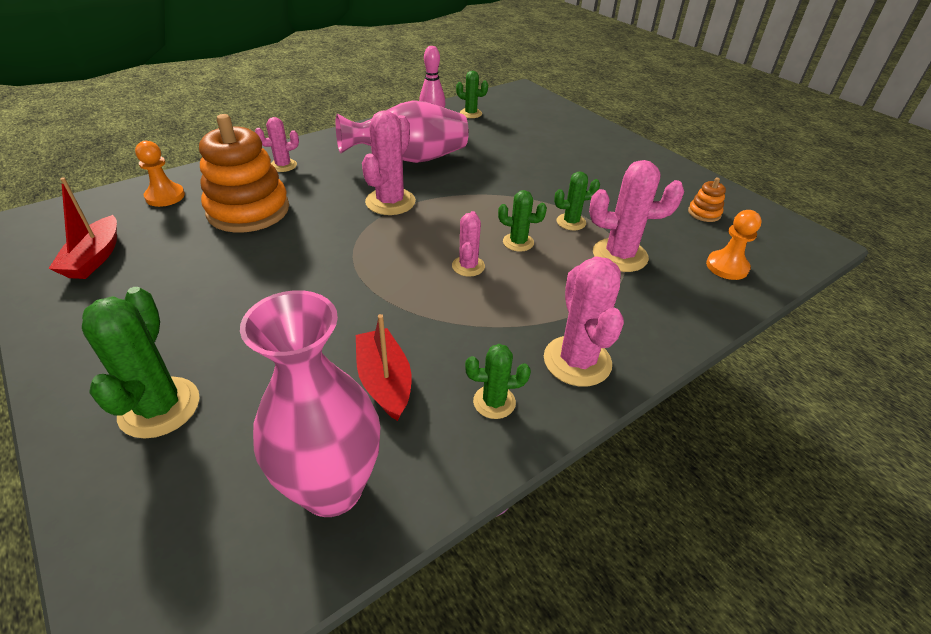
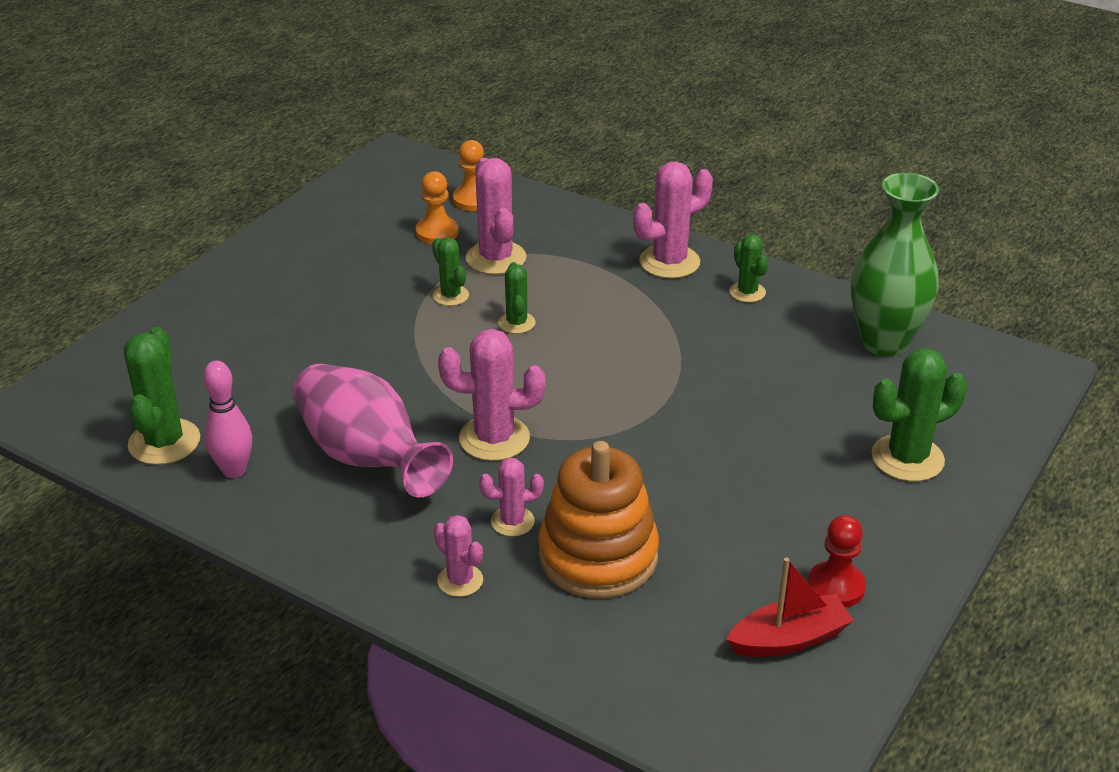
camera: 110 degrees left, 5 degrees down
orange pawn [135,141,185,207] -> orange pawn moved to [416,171,458,244]
pink vase [240,290,380,517] -> green vase [851,173,939,356]
red boat [356,314,412,421] -> none
pink cactus [452,211,485,277] -> pink cactus moved to [479,458,544,537]
green cactus [456,71,488,118] -> green cactus [124,327,200,465], size x1.72
orange stacking toy [688,178,726,222] -> none
none -> red pawn [808,515,866,607]

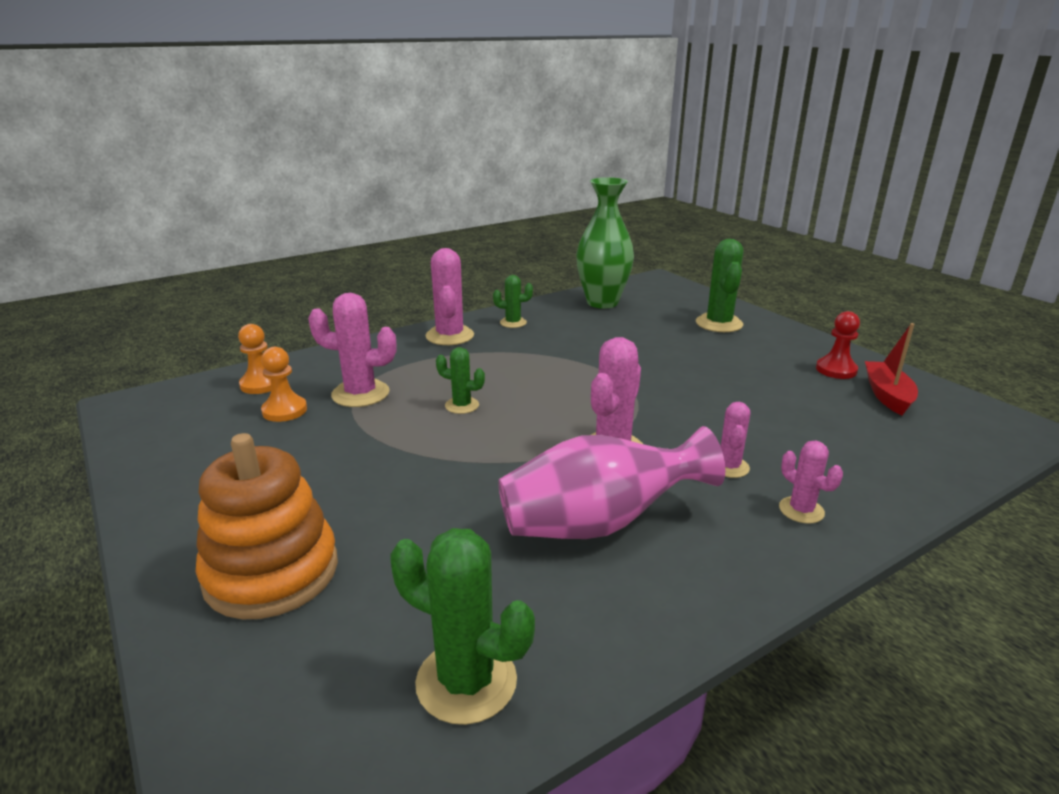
camera: 65 degrees left, 10 degrees down
pink bowling pin [203,360,252,478] -> none
green cactus [432,238,469,306] -> none
pink cactus [434,515,483,597] -> pink cactus turned 75 degrees clockwise [779,441,843,524]
orange stacking toy [538,441,659,598] -> orange stacking toy moved to [196,433,338,619]

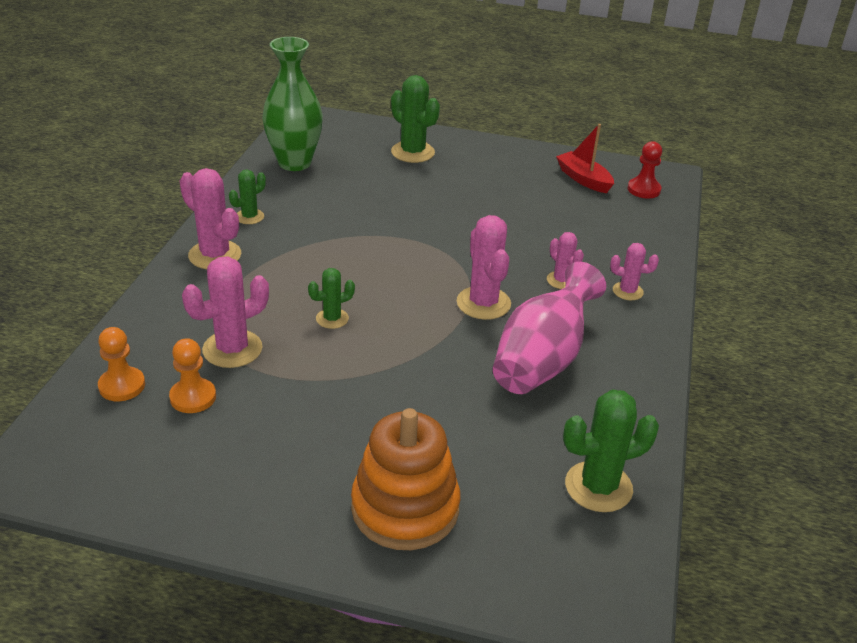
camera: 45 degrees left, 10 degrees up
red pawn [816,311,860,379] -> red pawn moved to [628,141,662,199]

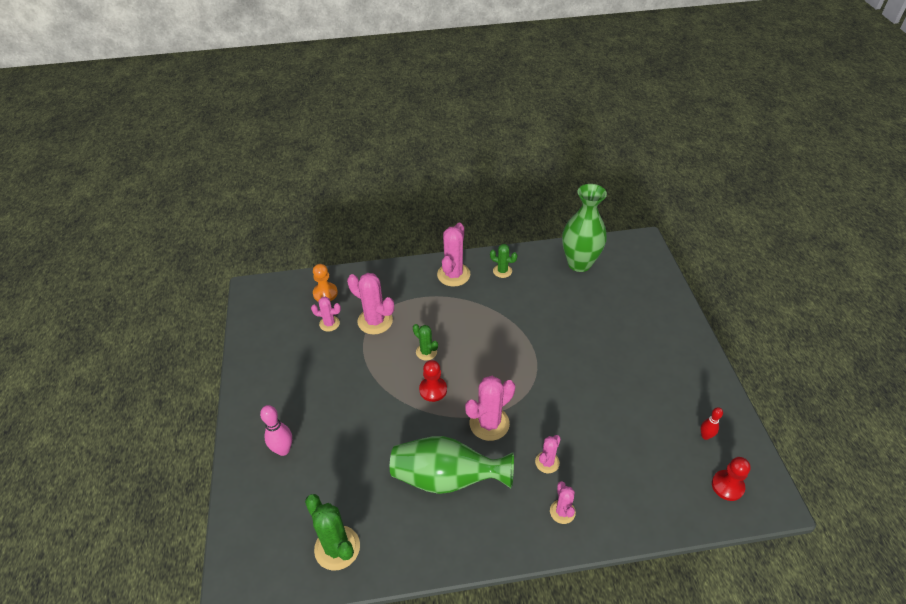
camera: 70 degrees right, 10 degrees up
orange pawn [169,338,216,413] -> pink cactus [311,297,341,332]
orange stacking toy [351,408,460,550] -> pink bowling pin [260,405,292,456]
green cactus [391,75,440,163] -> none
pink vase [493,262,606,394] -> green vase [390,436,514,494]
red boat [556,124,614,193] -> red bowling pin [700,407,723,440]
none -> red pawn [419,360,447,402]

